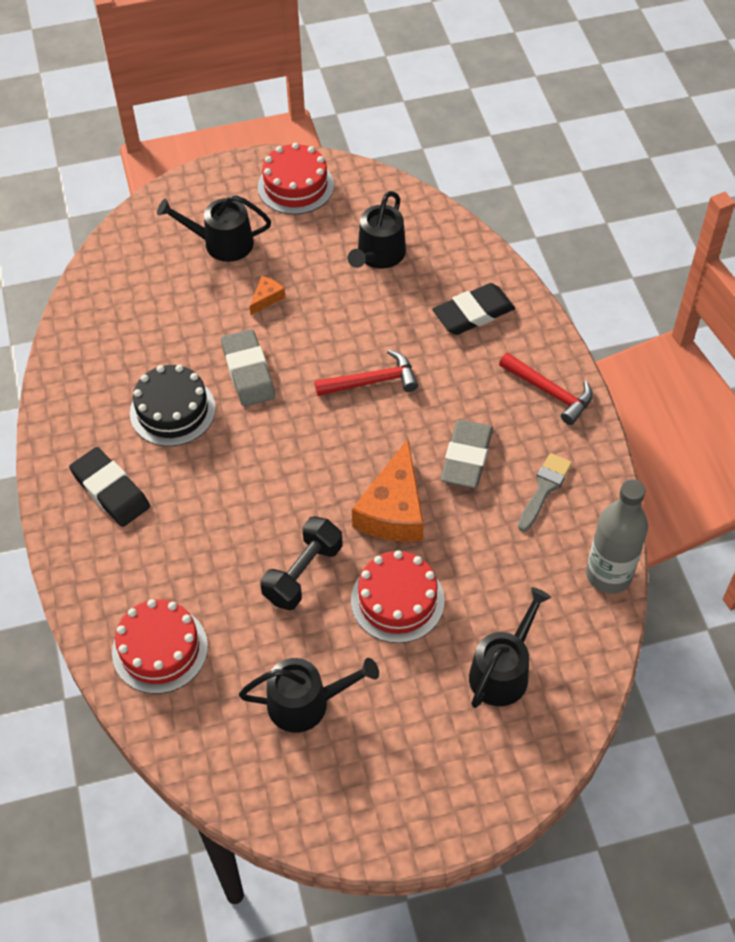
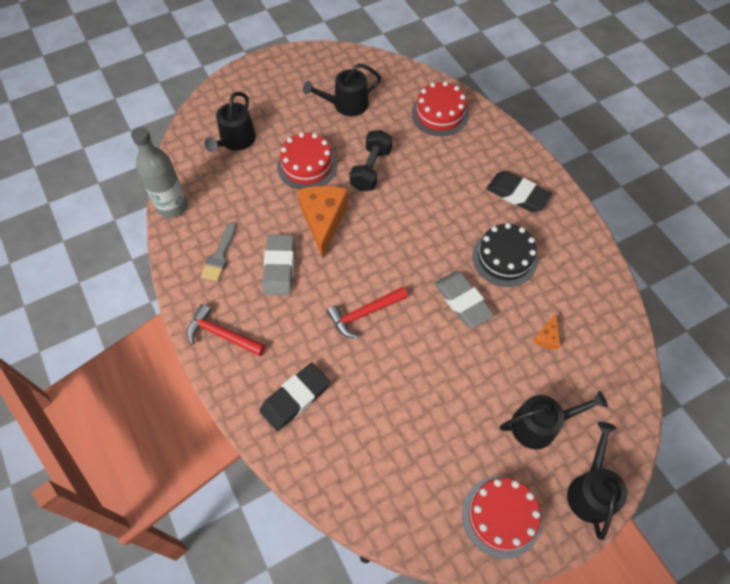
camera: 165 degrees right, 5 degrees up
orange cheese [249,276,285,315] -> orange cheese moved to [533,313,561,350]
black watering can [348,191,406,269] -> black watering can moved to [567,422,627,540]

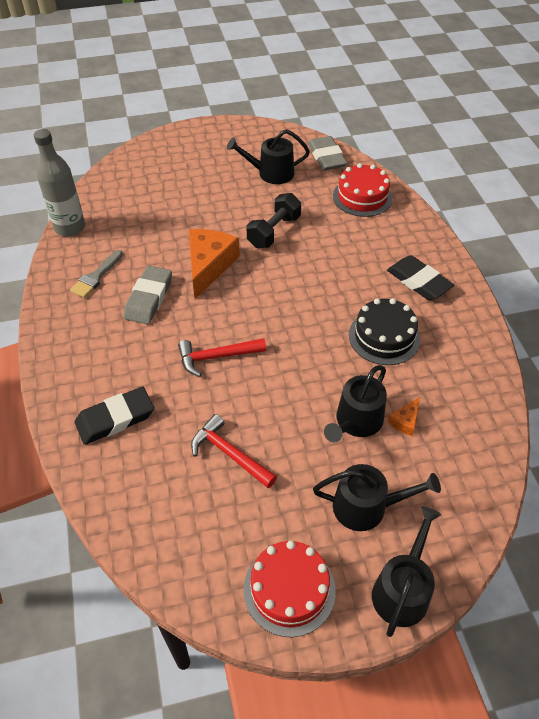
camera: 15 degrees right, 10 degrees down
red hammer [187,304,265,356] -> red hammer moved to [191,414,277,488]
black watering can [204,92,256,152] -> black watering can moved to [324,365,387,442]
red cake [277,132,337,189] -> none
grey eraser [434,271,495,328] -> grey eraser moved to [308,136,347,171]

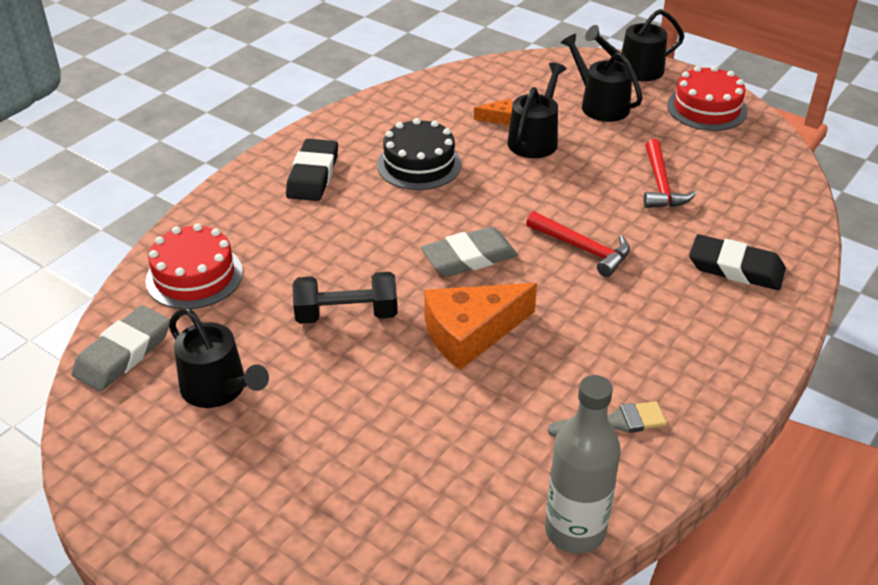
camera: 130 degrees left, 10 degrees down
grey eraser [124,266,172,324] -> grey eraser moved to [421,227,518,277]
black watering can [324,365,387,442] -> black watering can turned 60 degrees counterclockwise [508,62,567,158]

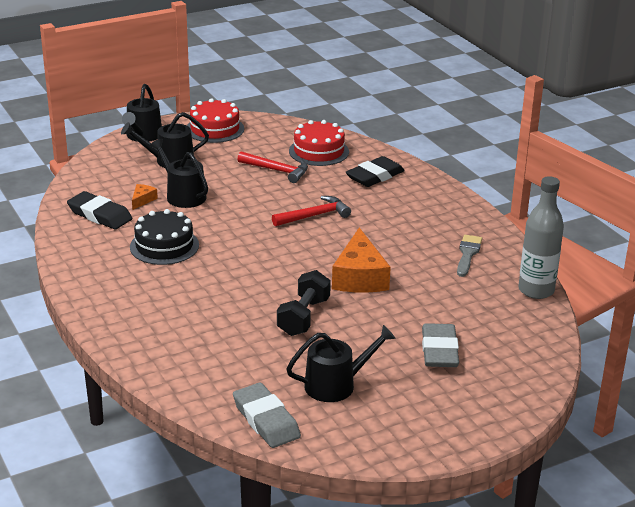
camera: 65 degrees left, 10 degrees down
red cake [145,223,243,309] -> red cake moved to [289,120,349,166]
black eraser [286,139,338,201] -> black eraser moved to [67,191,132,229]
grey eraser [421,227,518,277] -> grey eraser moved to [422,323,459,367]

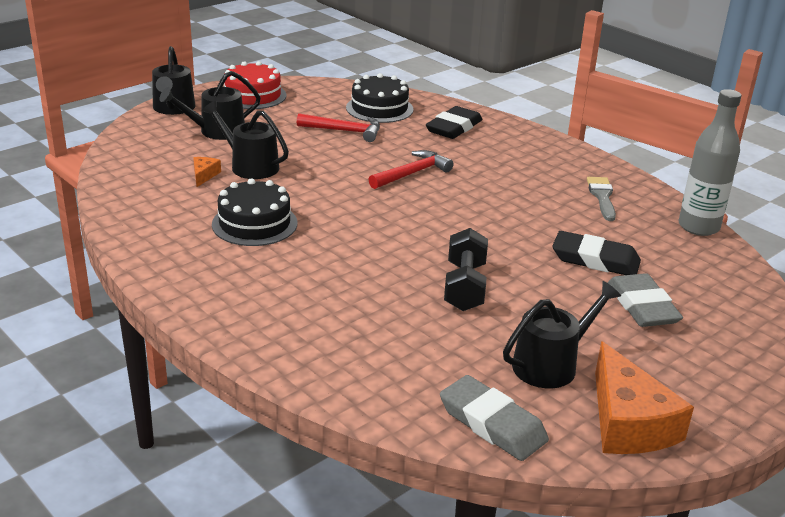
camera: 15 degrees left, 0 degrees up
black eraser [67,191,132,229] -> black eraser moved to [552,231,641,275]
red cake [289,120,349,166] -> black cake [346,73,414,123]
orange cheese [332,228,391,293] -> orange cheese moved to [595,341,694,454]

